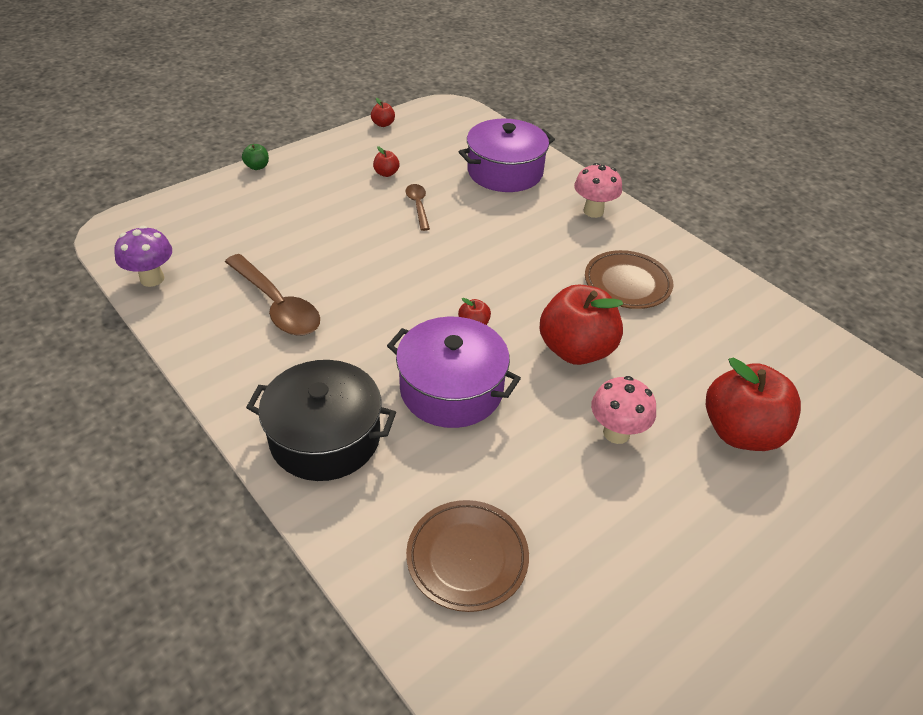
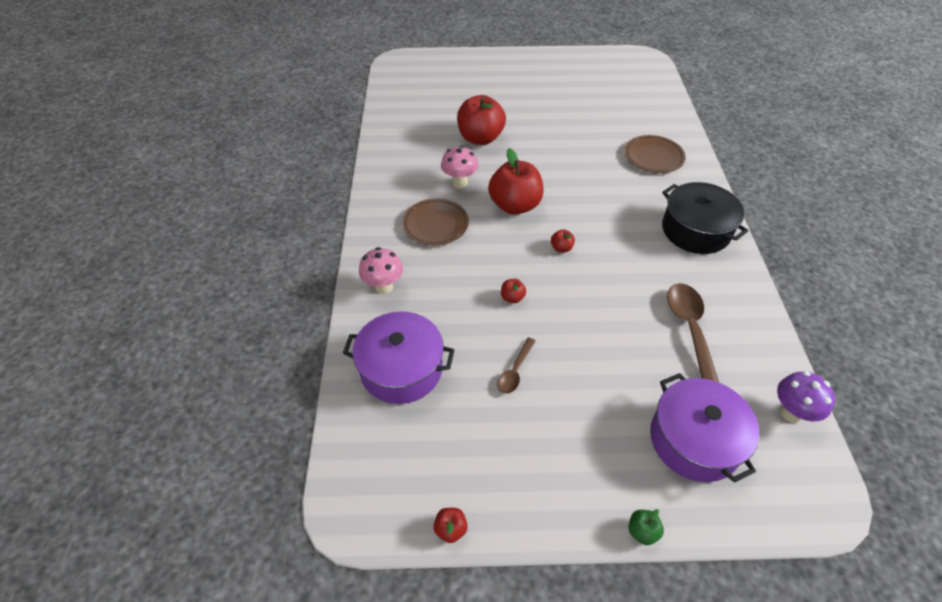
camera: 140 degrees left, 5 degrees up
red apple [373,146,400,177] -> red apple moved to [501,279,526,303]
purple pot [387,316,521,428] -> purple pot moved to [650,373,759,483]
pink mushroom [591,376,656,444] -> pink mushroom moved to [441,146,478,188]

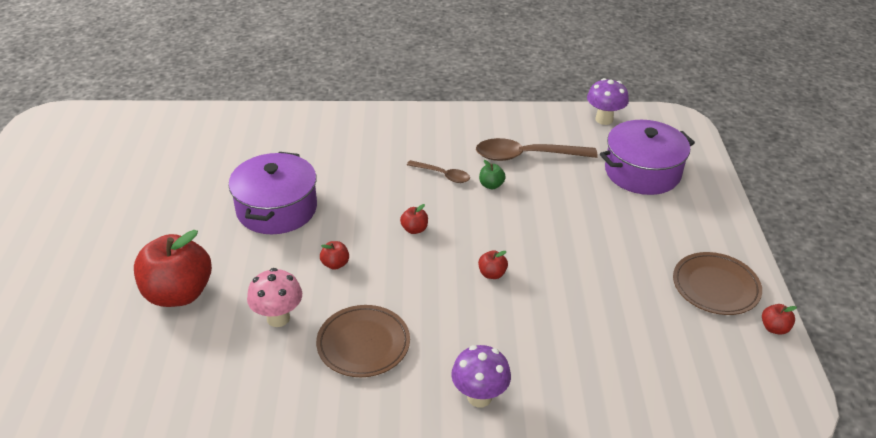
camera: 90 degrees left, 10 degrees down
purple pot [343,311,454,404] -> purple pot moved to [229,152,317,234]
pink mushroom [359,247,403,294] -> purple mushroom [451,345,511,407]
red apple [488,148,544,215] -> red apple [320,241,349,270], size x0.41
brown spoon [497,337,535,394] -> brown spoon moved to [407,160,470,183]
brown plate [625,135,686,173] -> brown plate moved to [673,252,762,315]
green apple [629,509,664,545] -> green apple moved to [479,160,506,189]
black pot [662,182,748,254] -> none

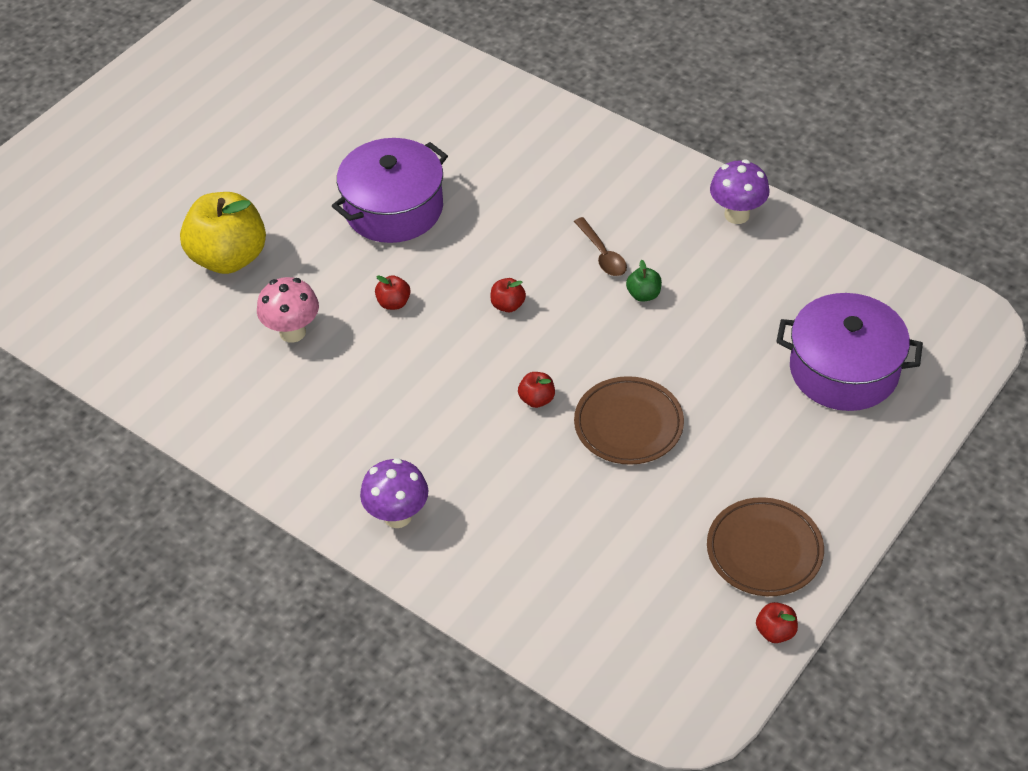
camera: 40 degrees right, 10 degrees up
red apple [134,230,212,307] -> yellow apple [180,192,266,274]
brown plate [316,305,410,377] -> brown plate moved to [574,376,684,465]
brown spoon [476,138,598,161] -> none
purple mushroom [587,78,629,125] -> purple mushroom moved to [710,160,770,224]

